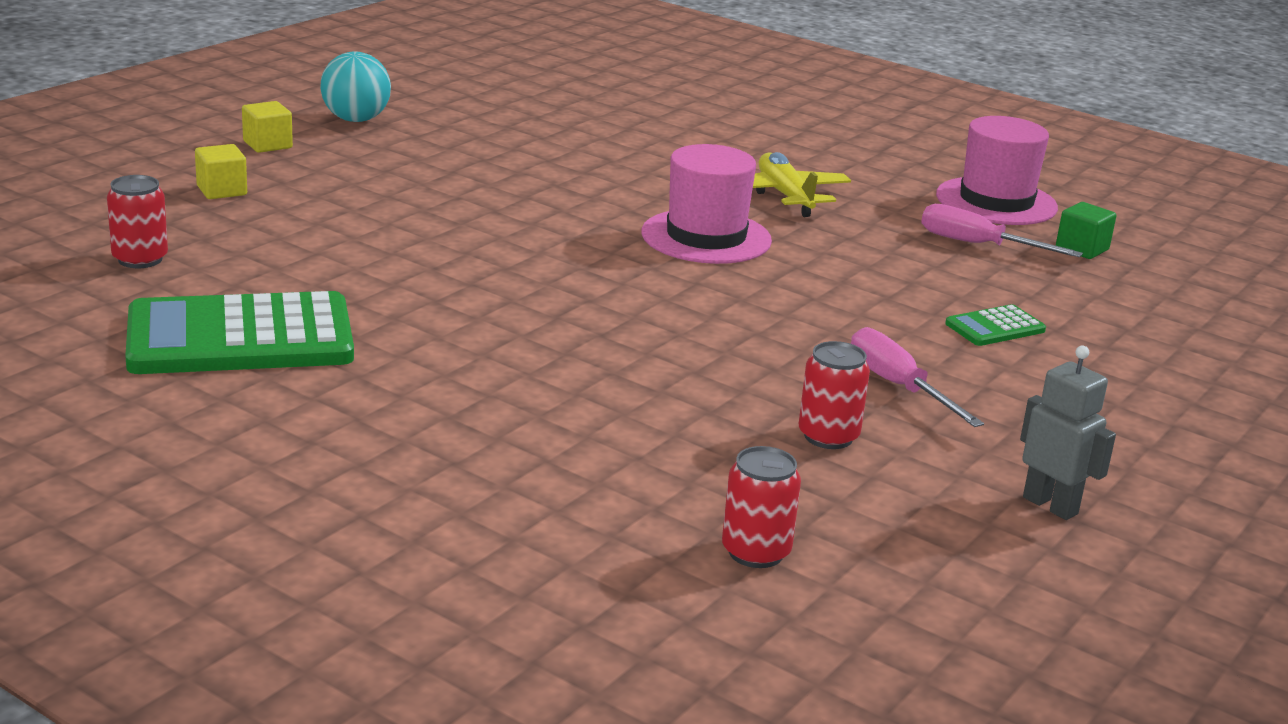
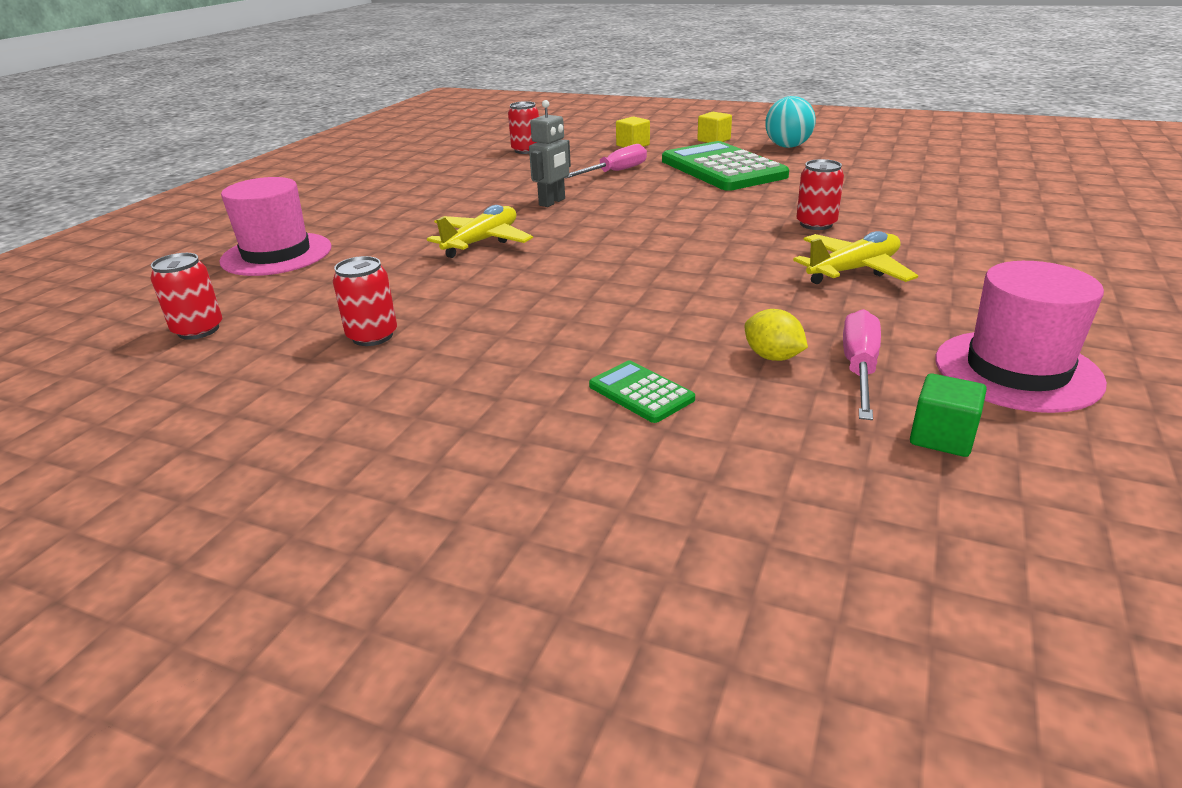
camera: 80 degrees right, 5 degrees up
green calculator [125,291,354,374] -> green calculator moved to [662,141,789,191]
pink hat [641,144,772,264] -> pink hat moved to [219,177,331,276]
pink screwdriver [851,327,984,427] -> pink screwdriver moved to [565,144,647,178]
grey robot [1020,346,1116,520] -> grey robot moved to [529,100,571,207]
none -> yellow plane [427,205,533,258]
none -> yellow lemon [745,309,808,361]
none -> red can [796,159,844,230]

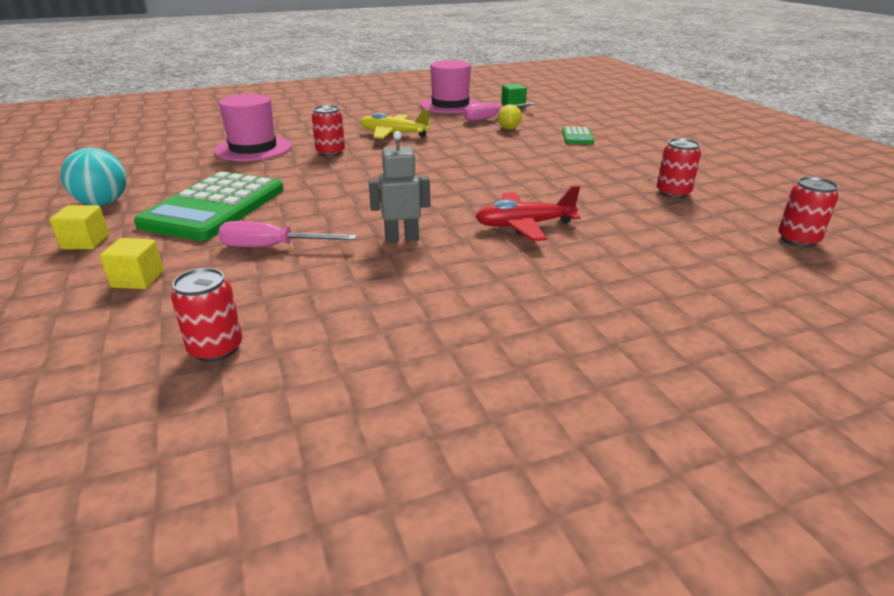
camera: 135 degrees left, 0 degrees up
pink hat [219,177,331,276] -> pink hat moved to [214,94,292,161]
yellow plane [427,205,533,258] -> red plane [475,186,581,241]

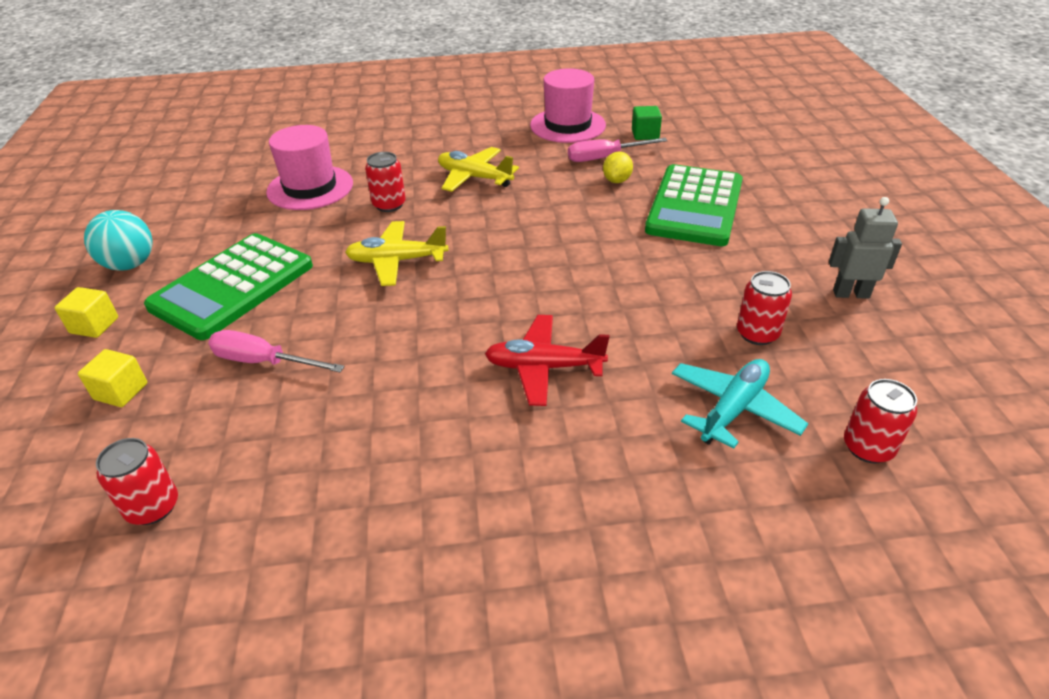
camera: 15 degrees right, 10 degrees up
grey robot [369,131,430,243] -> grey robot moved to [829,197,902,299]
green calculator [562,127,594,144] -> green calculator [645,164,743,246], size x2.26
none -> yellow plane [345,221,448,286]
none -> turquoise plane [672,359,809,449]

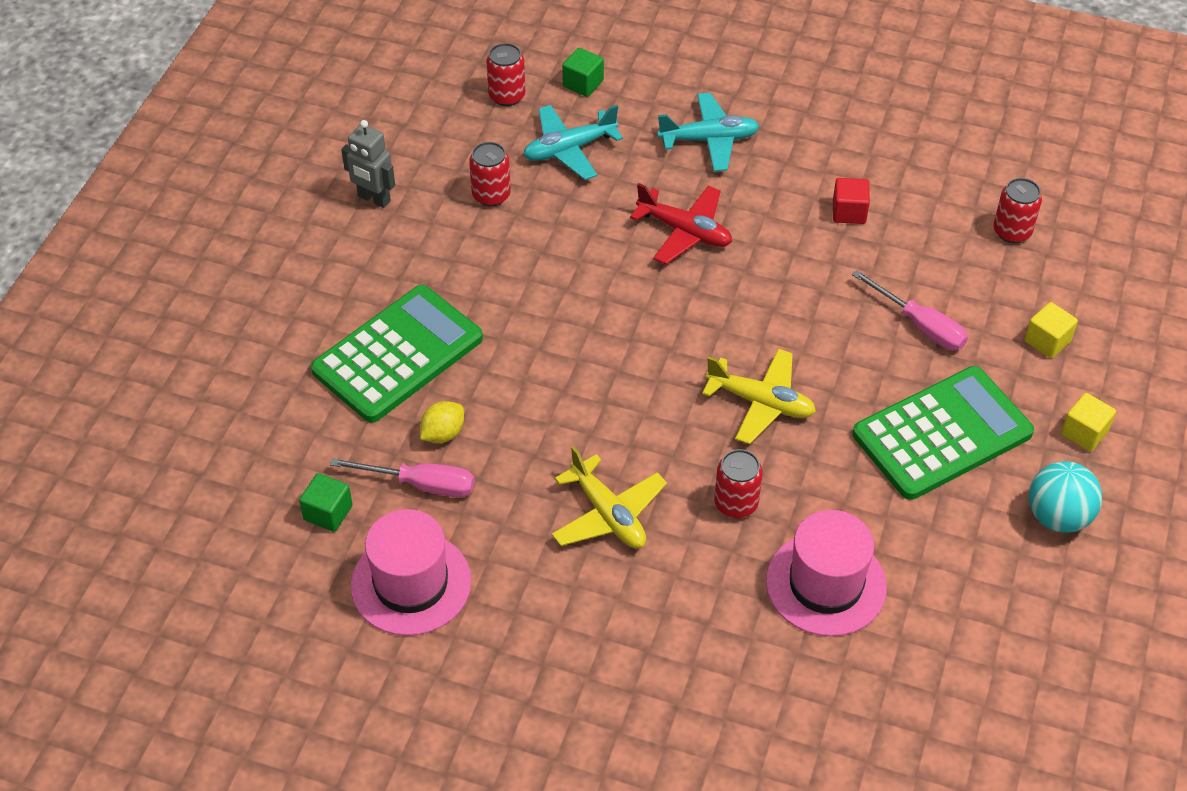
camera: 155 degrees left, 10 degrees up
none -> green cube [562,48,604,97]
none -> turquoise plane [657,93,760,171]
none -> red cube [833,178,870,224]

